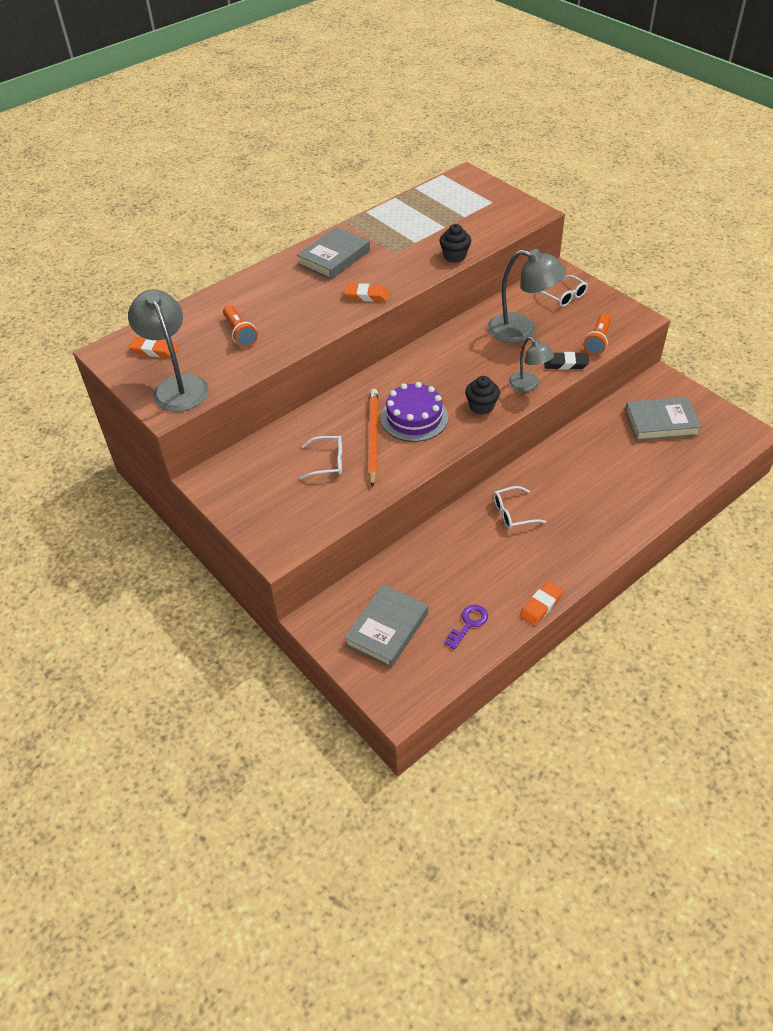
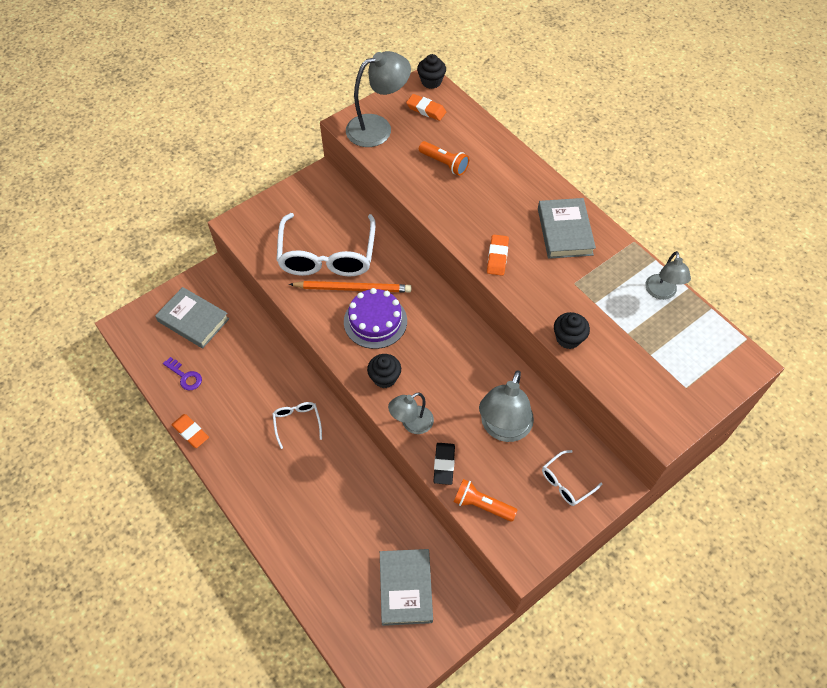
camera: 90 degrees right, 10 degrees up
orange eraser [129,337,178,358] -> orange eraser turned 75 degrees counterclockwise [406,94,446,121]
orange flashlight [223,305,258,347] -> orange flashlight turned 120 degrees counterclockwise [419,141,469,176]
grey book [297,227,370,279] -> grey book turned 45 degrees clockwise [538,198,596,259]
white glasses [300,436,342,480] -> white glasses [277,213,376,276], size x2.19
none -> black cupcake [417,54,446,89]
none -> grey lamp [645,251,691,300]

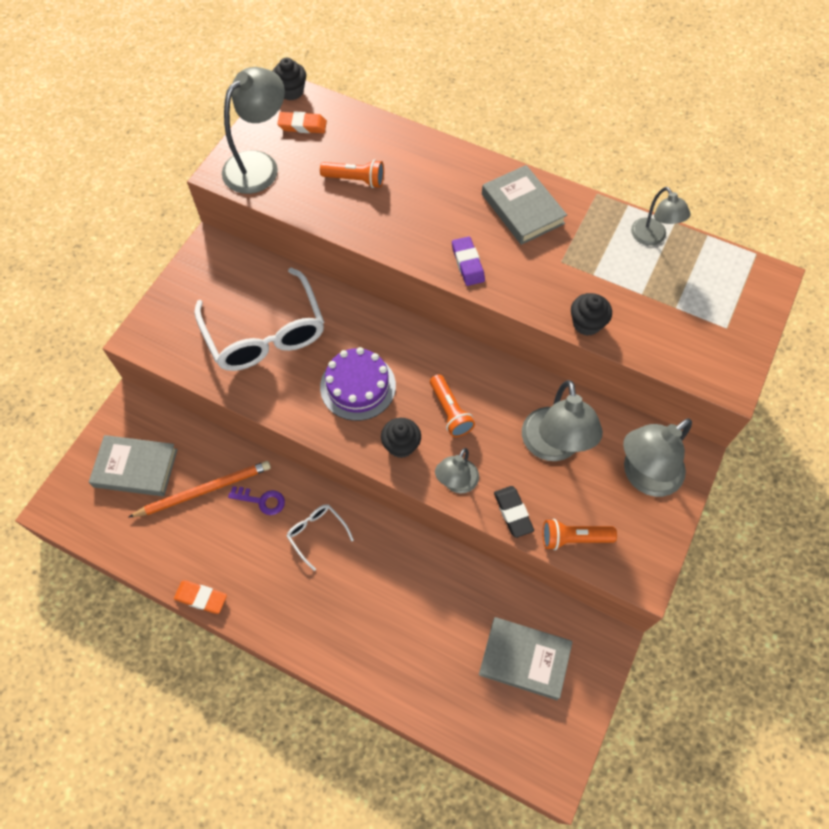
camera: 25 degrees left, 5 degrees up
purple key [163,357,202,390] -> purple key moved to [228,486,285,515]
orange pencil [289,281,411,293] -> orange pencil moved to [129,461,271,517]
grey book [380,549,433,626] -> grey book turned 45 degrees counterclockwise [479,617,573,700]
orange eraser [487,235,509,276] -> purple eraser [452,236,485,286]
white glasses [542,450,603,506] -> grey lamp [623,418,692,497]
none -> orange flashlight [430,374,475,437]

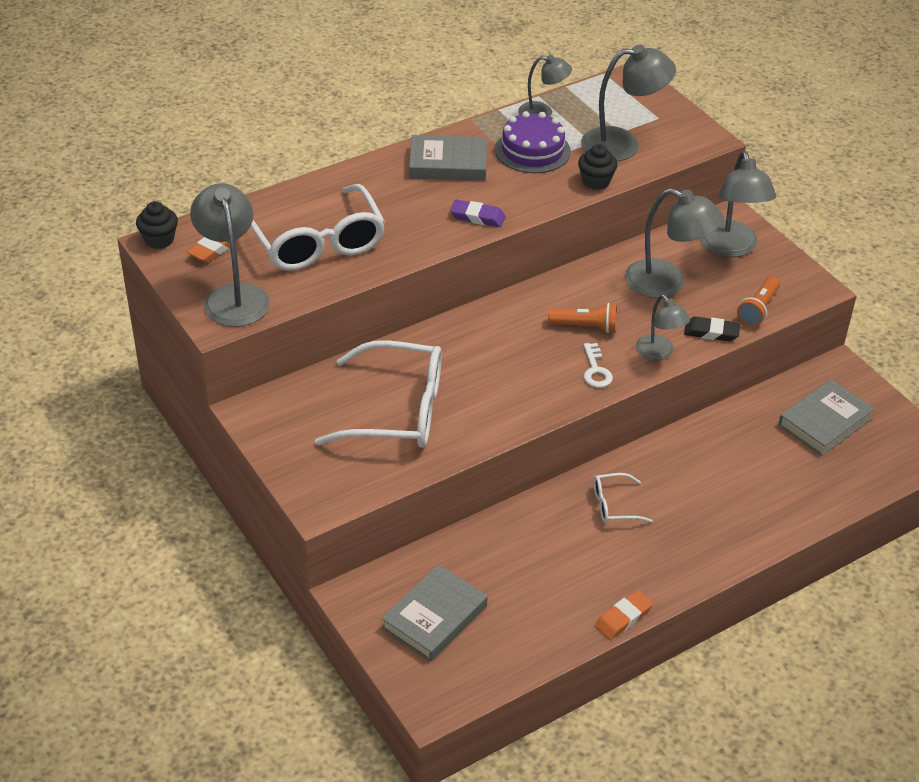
camera: 60 degrees left, 20 degrees down
orange pencil [129,461,271,517] -> none
purple key [228,486,285,515] -> none
orange flashlight [320,160,384,188] -> white glasses [251,184,385,271]
purple cake [320,347,396,421] -> purple cake moved to [495,111,571,173]
black cupcake [381,418,421,458] -> white key [584,343,613,388]
none -> grey lamp [581,44,676,161]

